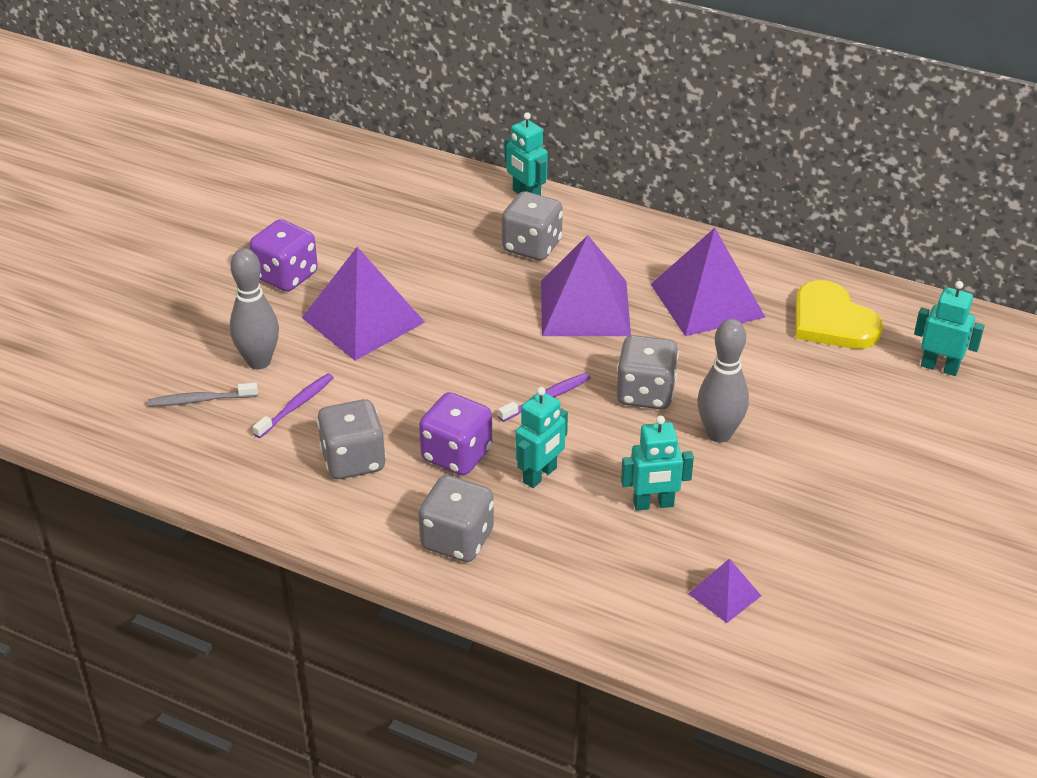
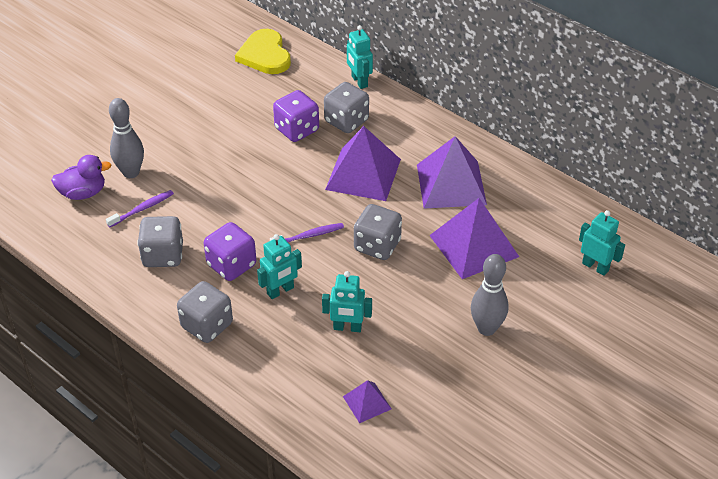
camera: 15 degrees right, 5 degrees up
grey toothbrush [148,383,258,407] -> purple duck [51,155,111,200]
purple dice [249,219,318,292] -> purple dice moved to [273,90,319,142]
purple pyramid [302,247,425,361] -> purple pyramid moved to [429,198,519,279]
grey bowling pin [697,319,749,443] -> grey bowling pin moved to [471,254,509,336]
yellow heart [795,280,883,349] -> yellow heart moved to [235,29,291,74]

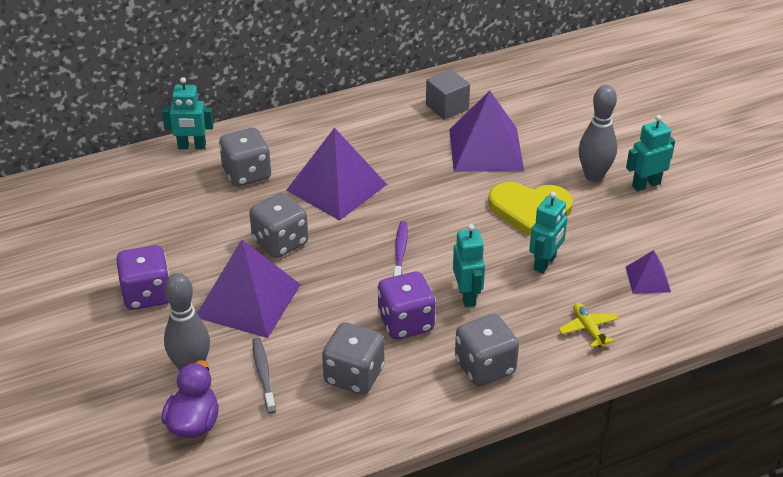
camera: 65 degrees left, 5 degrees down
purple toothbrush [106,190,174,227] -> grey toothbrush [252,338,276,414]
yellow heart [235,29,291,74] -> yellow heart moved to [488,182,573,236]
purple dice [273,90,319,142] -> purple dice moved to [116,245,169,310]
grey dice [354,204,402,260] -> grey dice moved to [249,193,308,258]
purple pyramid [417,136,487,209] -> purple pyramid moved to [197,240,301,338]
turquoise robot [579,210,625,276] -> turquoise robot moved to [626,115,675,191]
none -> grey cube [426,70,470,120]
none -> yellow plane [559,303,618,348]

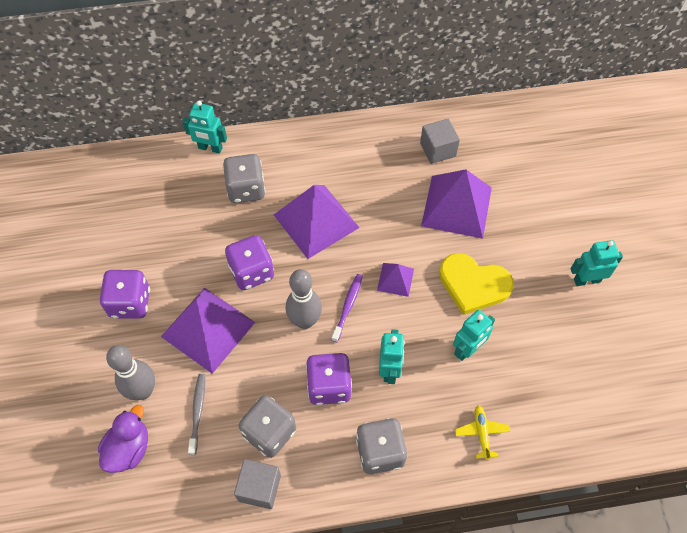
camera: 15 degrees right, 20 degrees up
grey dice [249,193,308,258] -> purple dice [225,235,274,290]
grey bowling pin [579,85,617,182] -> grey bowling pin moved to [286,269,322,329]
purple pyramid [626,250,671,294] -> purple pyramid moved to [377,263,414,297]
none -> grey cube [234,459,281,509]

